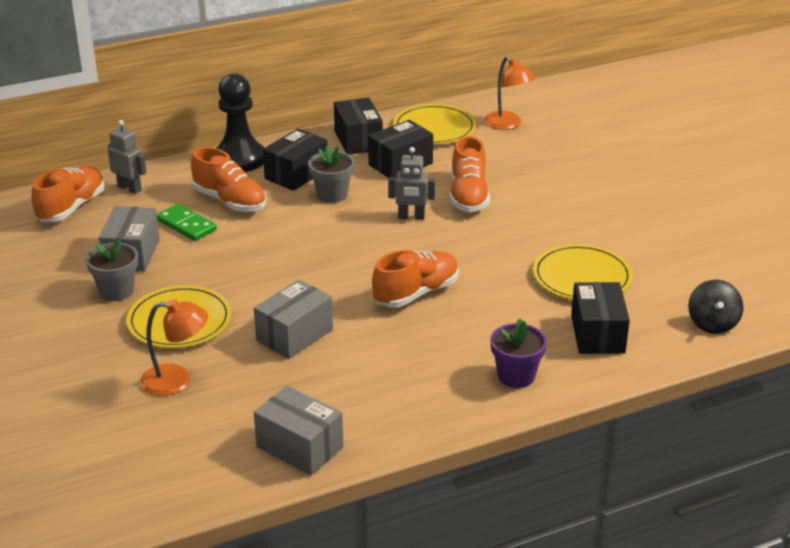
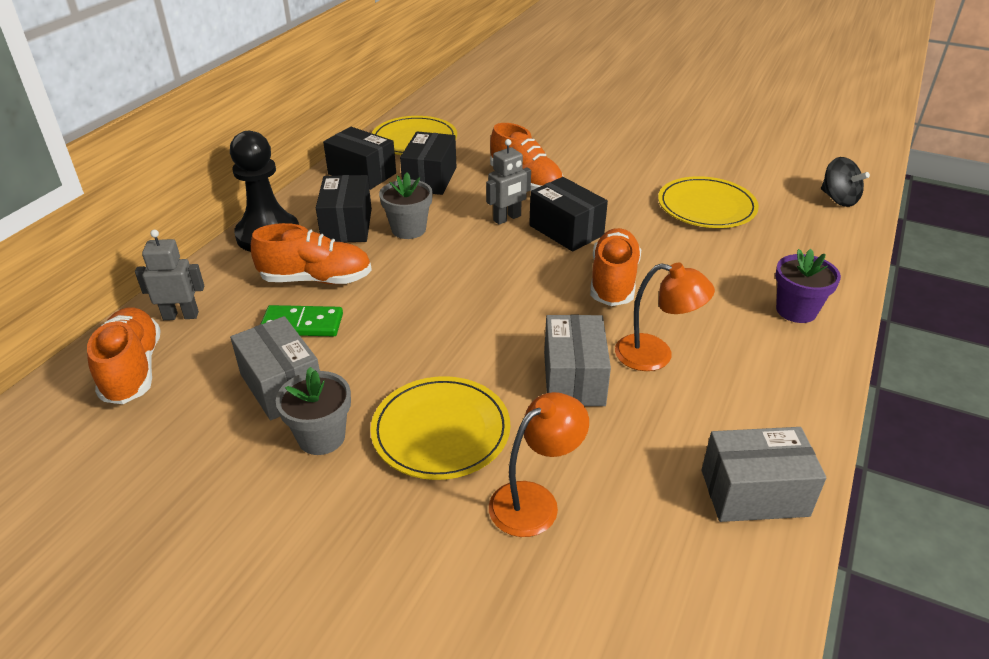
camera: 40 degrees left, 5 degrees up
orange lamp [484,56,535,130] -> orange lamp moved to [615,263,715,371]
black box [571,282,630,354] -> black box moved to [529,177,608,252]

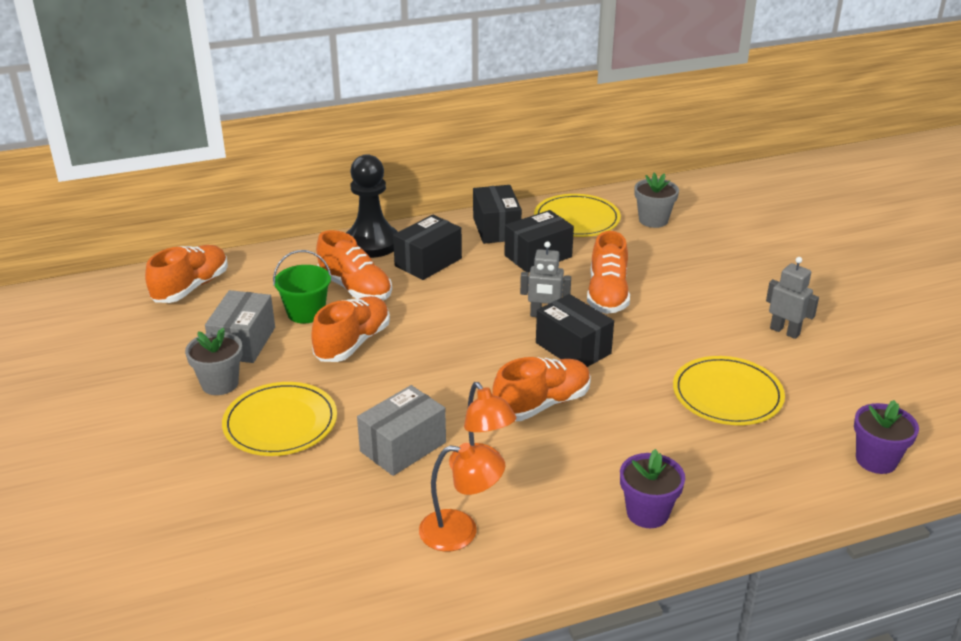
camera: 45 degrees right, 5 degrees down
grey robot [135,230,204,320] -> grey robot moved to [766,257,819,339]
green domino [261,305,343,336] -> green bucket [273,250,331,323]
grey flower pot [379,172,433,239] -> grey flower pot moved to [634,173,679,228]
orange lamp [489,392,589,537] -> orange lamp moved to [419,443,505,552]
black box [529,177,608,252] -> black box turned 45 degrees counterclockwise [536,294,614,367]
grey box [702,427,826,522] -> none
black spinning top [821,157,870,207] -> purple flower pot [854,400,919,474]
none -> orange shoe [311,296,390,362]

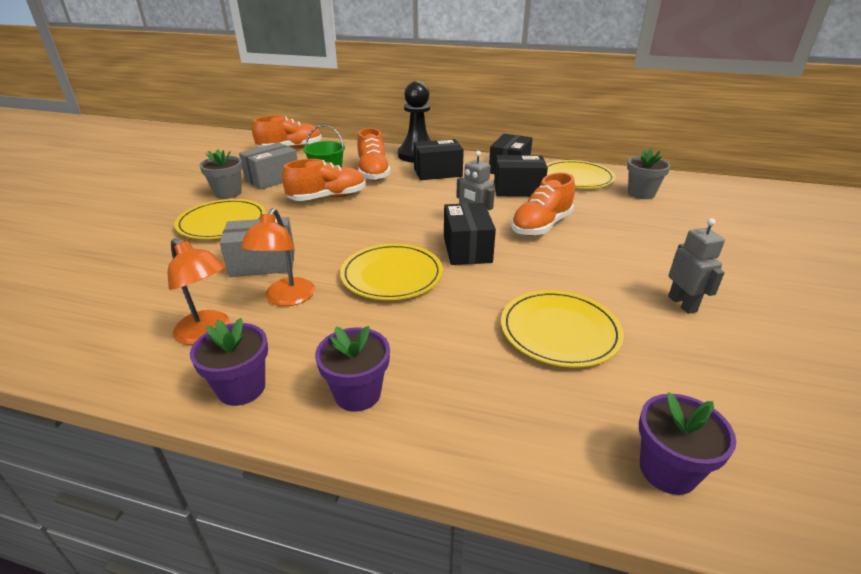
camera: 35 degrees right, 0 degrees up
orange shoe [492,357,591,421] -> yellow plate [340,244,443,300]
none -> purple flower pot [190,318,268,406]

